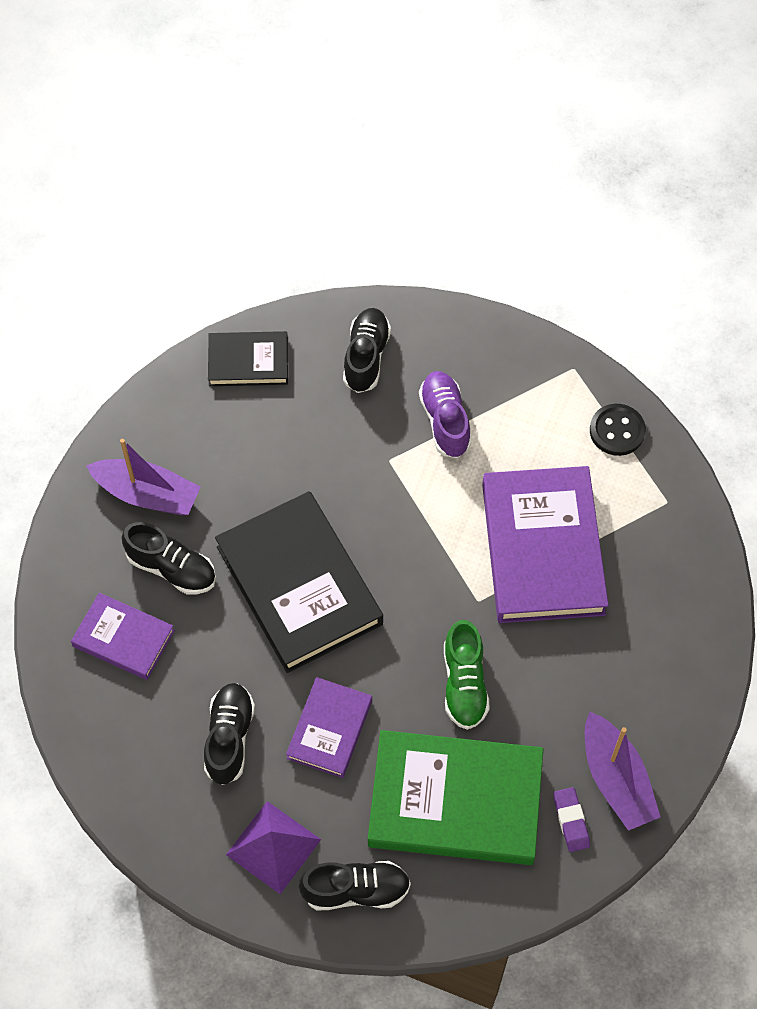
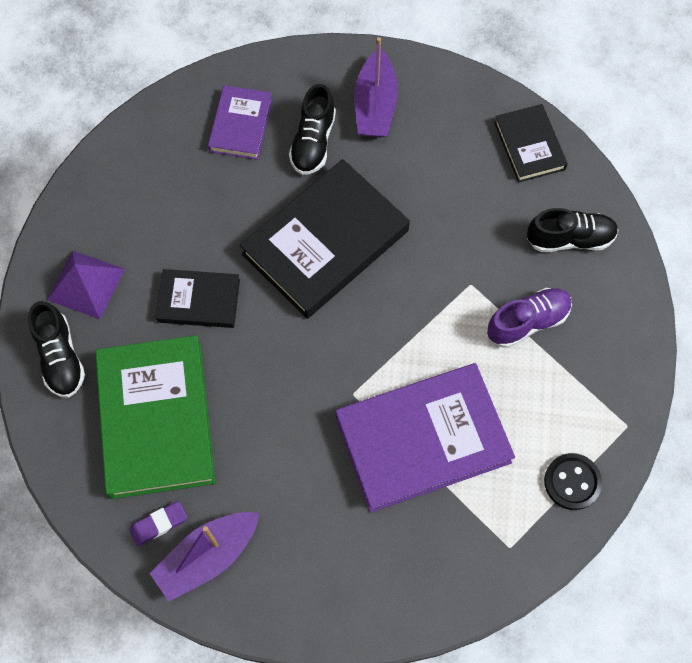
camera: 75 degrees right, 5 degrees up
black shoe [204,683,255,785] -> none
purple book [286,677,372,778] -> black book [156,269,240,328]
green shoe [444,620,490,730] -> none

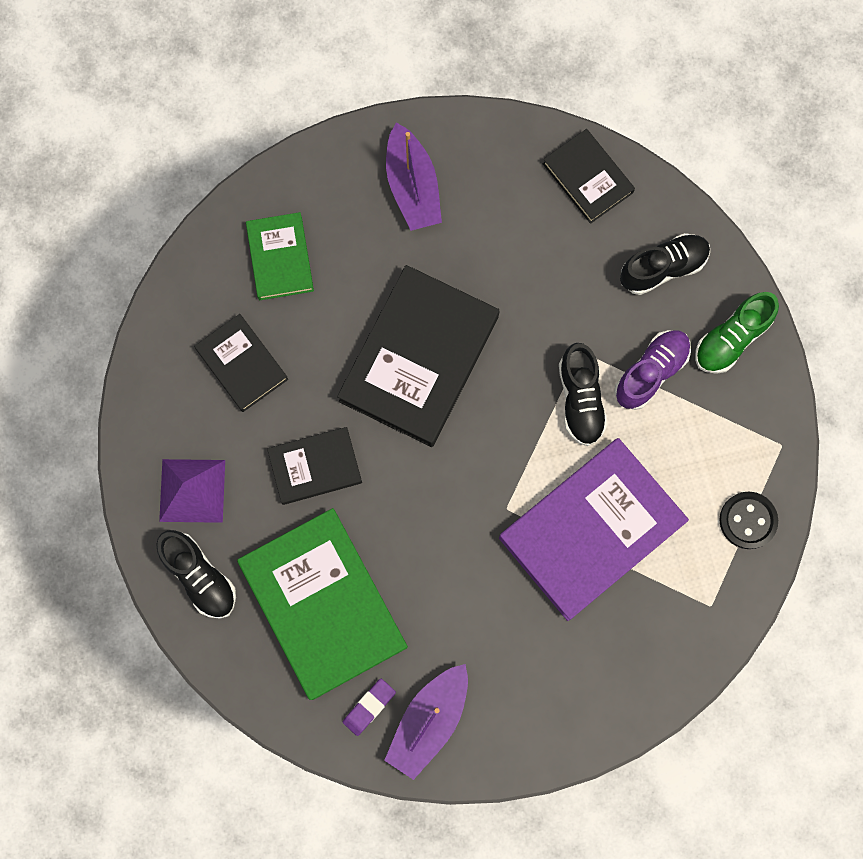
camera: 20 degrees left, 10 degrees up
purple book [208,85,272,160] -> green book [246,212,314,300]
black shoe [289,84,336,175] -> black shoe moved to [559,343,608,446]
none -> black book [194,314,288,412]
none -> green shoe [695,292,779,374]

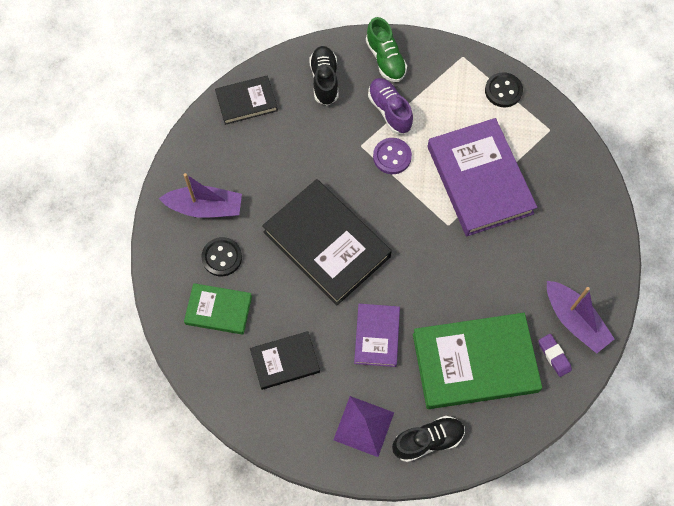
camera: 70 degrees left, 10 degrees down
black book [267,427,362,505] -> purple book [354,304,400,367]
black shoe [559,343,608,446] -> purple button [373,138,412,174]
none -> black button [201,237,242,276]

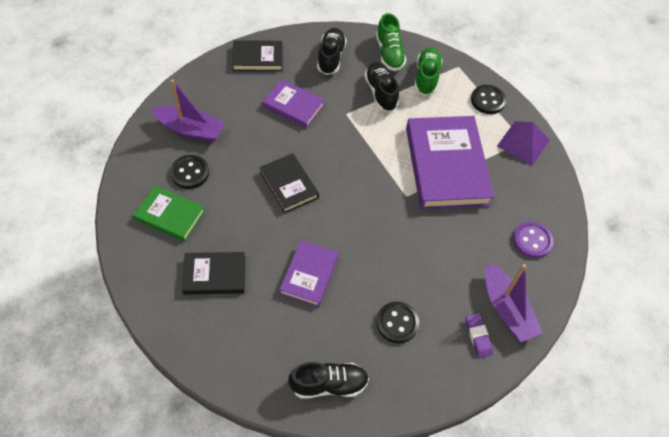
camera: 10 degrees right, 10 degrees down
black book [262,179,392,305] -> black book [259,153,319,213], size x0.54
purple pyramid [333,396,394,457] -> purple pyramid moved to [497,121,550,166]
purple shoe [368,78,413,134] -> black shoe [365,62,399,112]
purple button [373,138,412,174] -> purple button moved to [513,221,554,258]
green book [413,313,542,409] -> black button [376,301,419,343]
none -> purple book [262,79,325,128]
none -> green shoe [414,47,443,96]

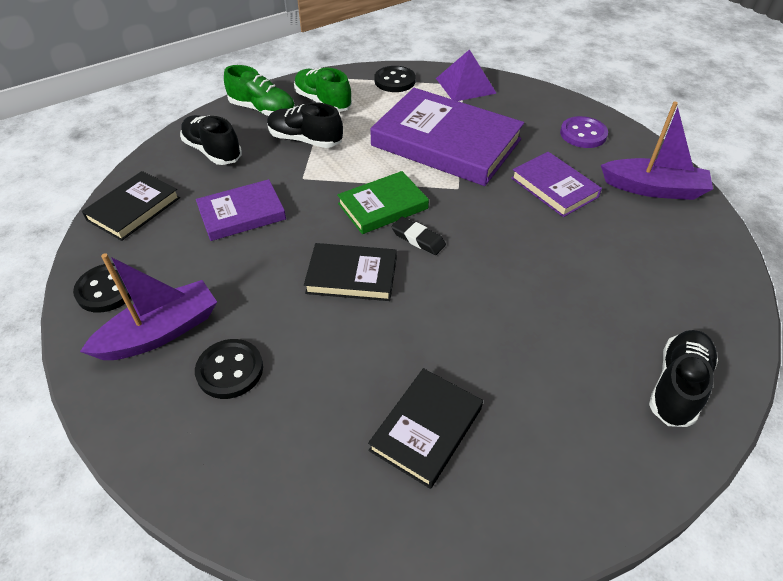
camera: 50 degrees left, 10 degrees down
green book [133,186,205,242] -> green book moved to [337,171,429,234]
purple book [280,240,339,307] -> purple book moved to [511,152,602,217]
black button [376,301,419,343] -> black button moved to [73,263,131,313]
purple eraser [466,314,493,358] -> none
none -> black eraser [391,217,446,255]

